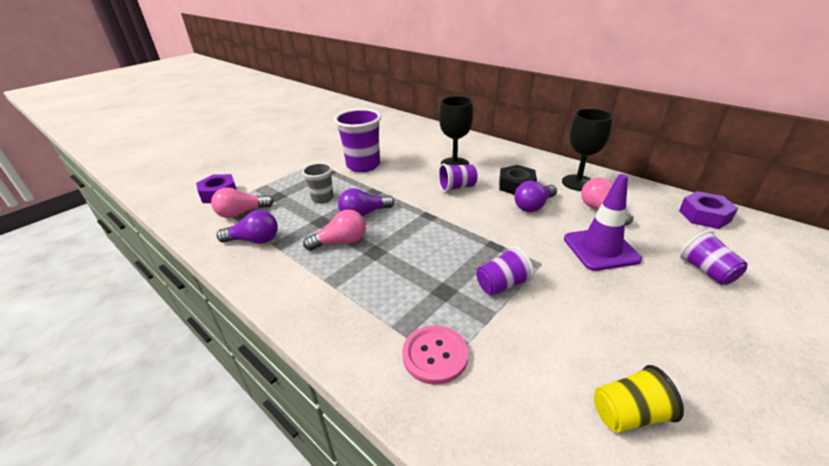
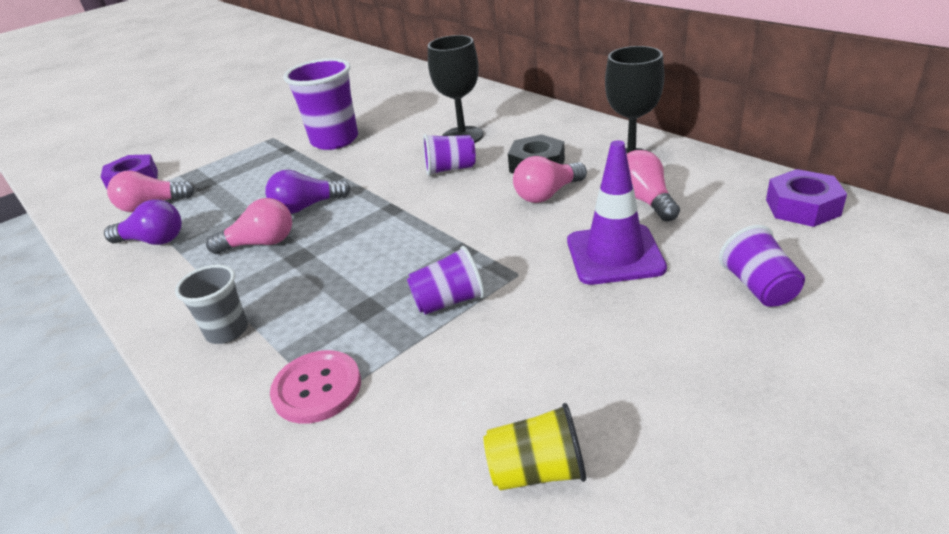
camera: 10 degrees right, 0 degrees up
grey cup [302,163,334,204] -> grey cup moved to [175,265,248,344]
purple light bulb [514,181,557,212] -> pink light bulb [513,156,587,203]

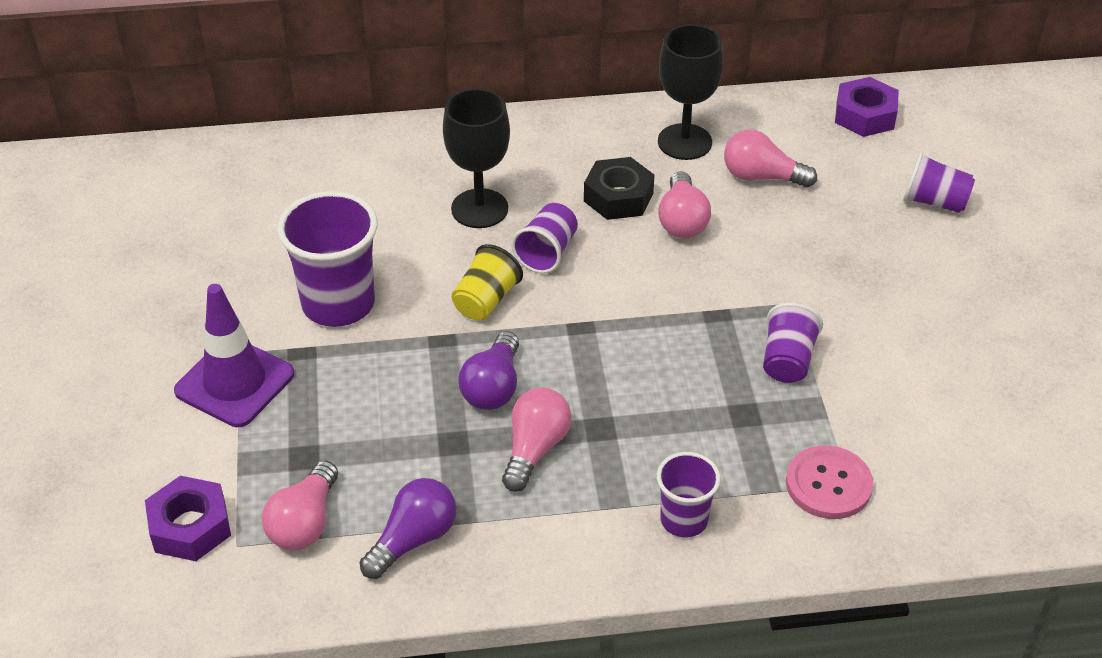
camera: 60 degrees left, 10 degrees up
grey cup [175,265,248,344] -> purple cup [657,452,721,537]
yellow cup [483,403,586,491] -> yellow cup moved to [451,244,523,320]
purple traffic cone [567,140,667,285] -> purple traffic cone moved to [174,284,295,427]

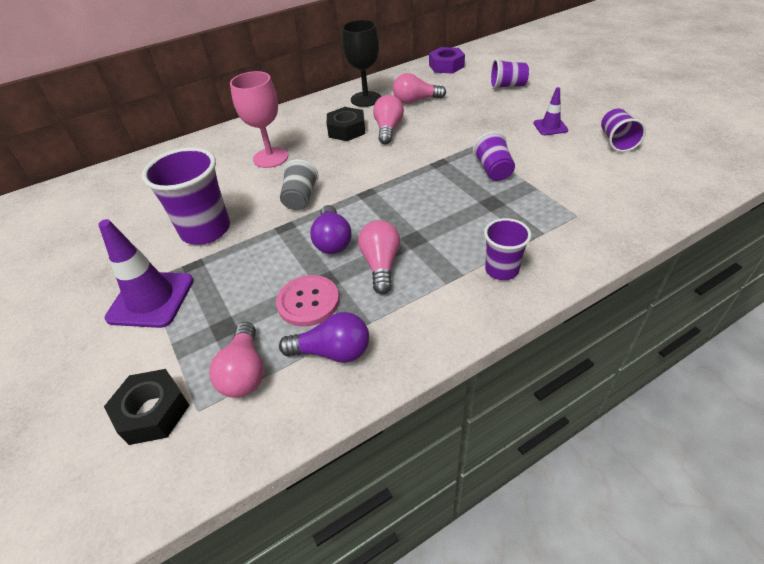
camera: 20 degrees left, 0 degrees up
purple nut [145,476,231,561] -> black nut [104,369,190,445]
purple light bulb [360,478,456,579] -> purple light bulb turned 75 degrees clockwise [279,312,369,363]
black goblet [443,89,510,228] -> pink goblet [230,71,288,168]
yellow cup [451,244,523,320] -> grey cup [280,159,319,210]
purple cup [511,203,578,273] -> purple cup moved to [601,108,646,152]
pink light bulb [658,171,711,238] -> pink light bulb turned 150 degrees counterclockwise [373,95,404,144]
pink button [786,446,873,519] -> pink button moved to [276,275,339,327]
none -> purple traffic cone [533,87,568,135]

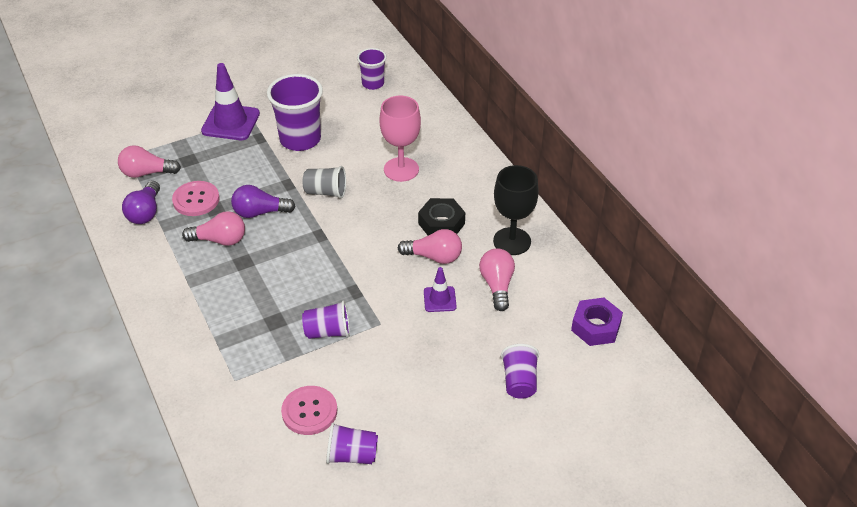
camera: 90 degrees right, 0 degrees up
black nut [104,369,190,445] -> none
purple cup [484,218,531,280] -> purple cup moved to [357,48,387,90]
purple traffic cone [533,87,568,135] -> purple traffic cone moved to [424,267,457,312]
none -> pink button [281,386,337,435]

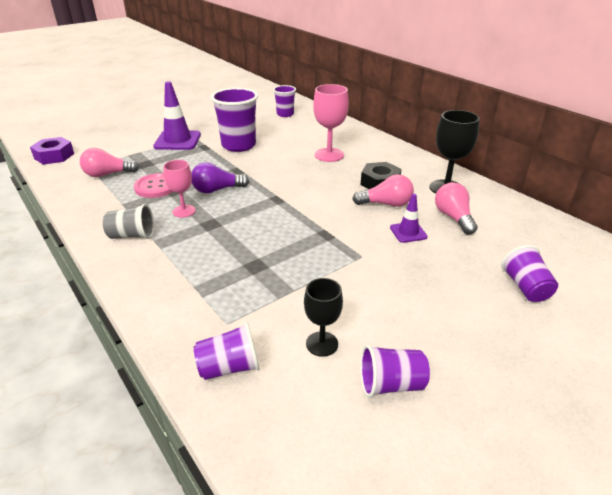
camera: 10 degrees left, 10 degrees down
purple light bulb [122,181,160,224] -> none
pink light bulb [182,211,245,246] -> pink goblet [163,160,196,218]
pink button [281,386,337,435] -> black goblet [304,278,343,357]
purple cup [302,301,350,339] -> purple cup moved to [194,323,260,380]
grey cup [303,166,346,199] -> grey cup moved to [103,204,154,239]
purple nut [571,298,623,346] -> purple nut moved to [30,137,74,165]

